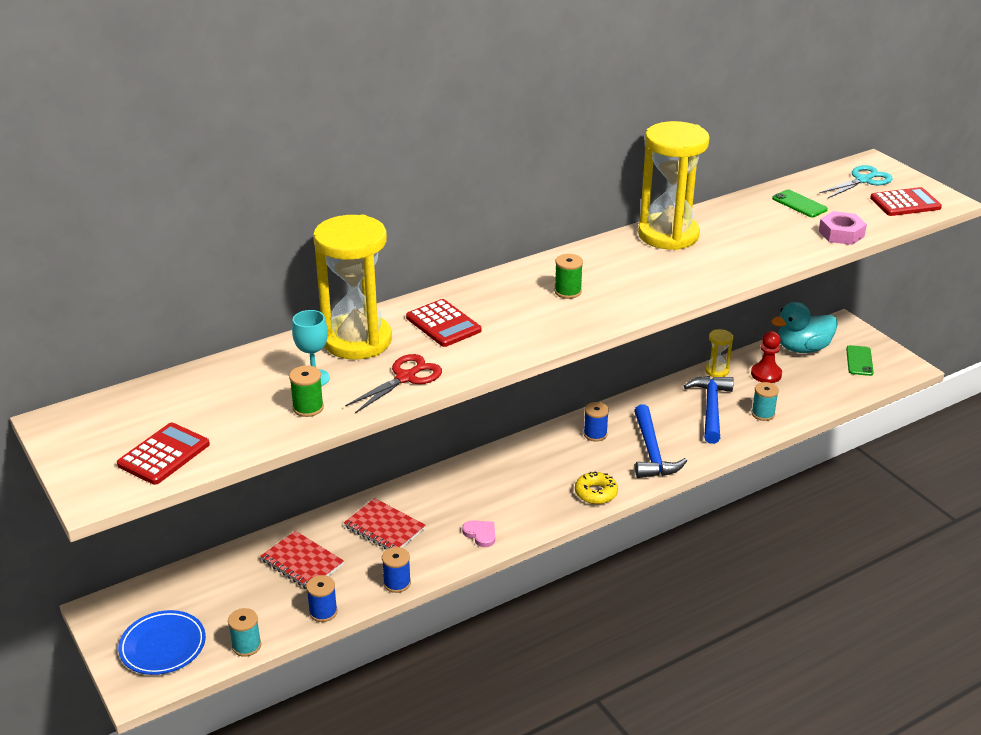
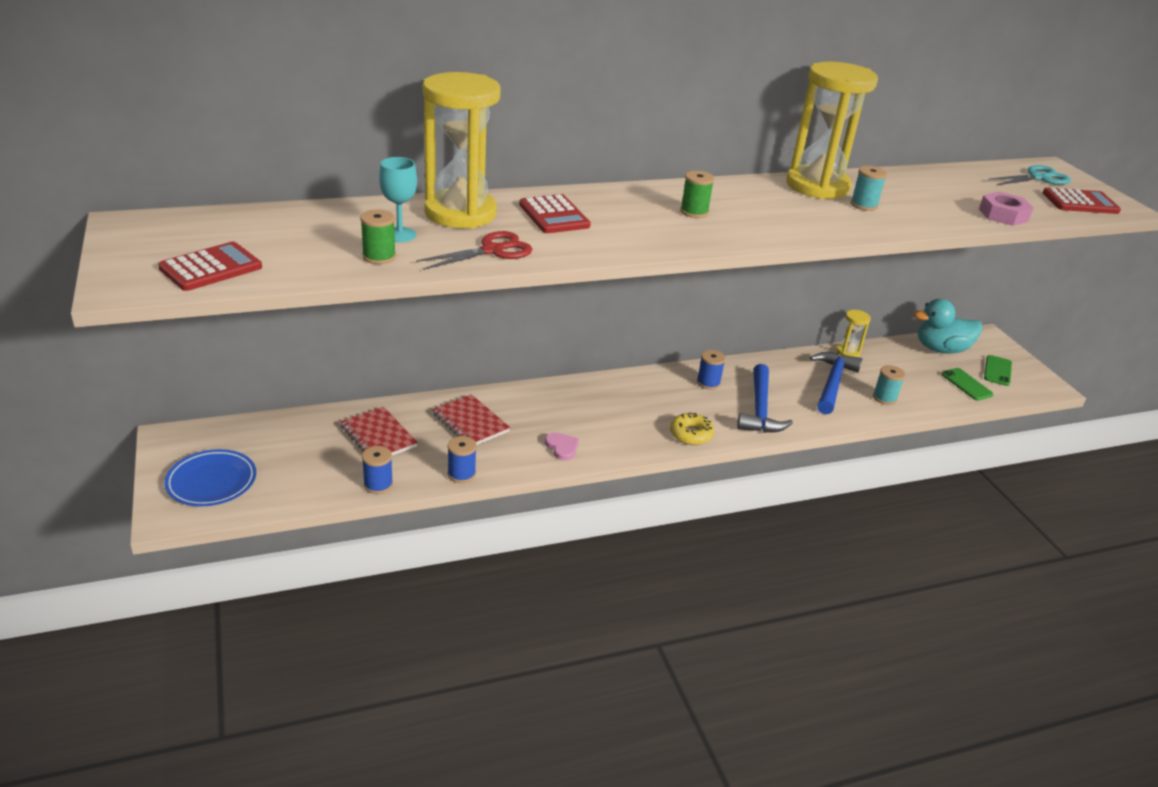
camera: 10 degrees right, 0 degrees up
turquoise spool [228,608,261,657] -> turquoise spool moved to [851,166,887,211]
red pawn [751,331,782,383] -> none
green phone [772,190,828,217] -> green phone moved to [941,368,993,400]

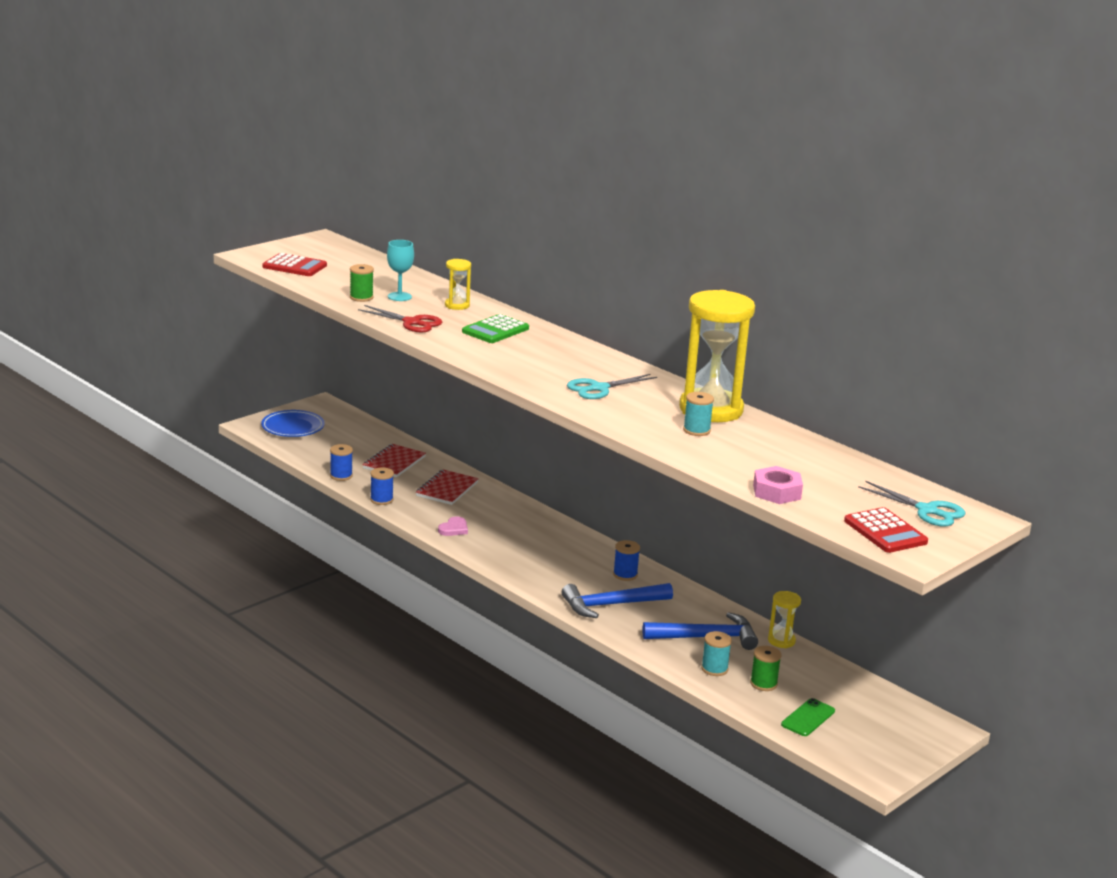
camera: 65 degrees right, 10 degrees down
yellow hourglass [423,72,501,228] -> yellow hourglass [445,259,471,310], size x0.44
red calculator [519,194,591,233] -> green calculator [462,314,529,343]
yellow donut [670,412,714,445] -> none
green spool [680,171,714,218] -> green spool moved to [750,646,781,691]
turquoise duck [914,299,982,354] -> none
green phone [984,355,1012,386] -> none
none -> turquoise scissors [567,374,657,399]

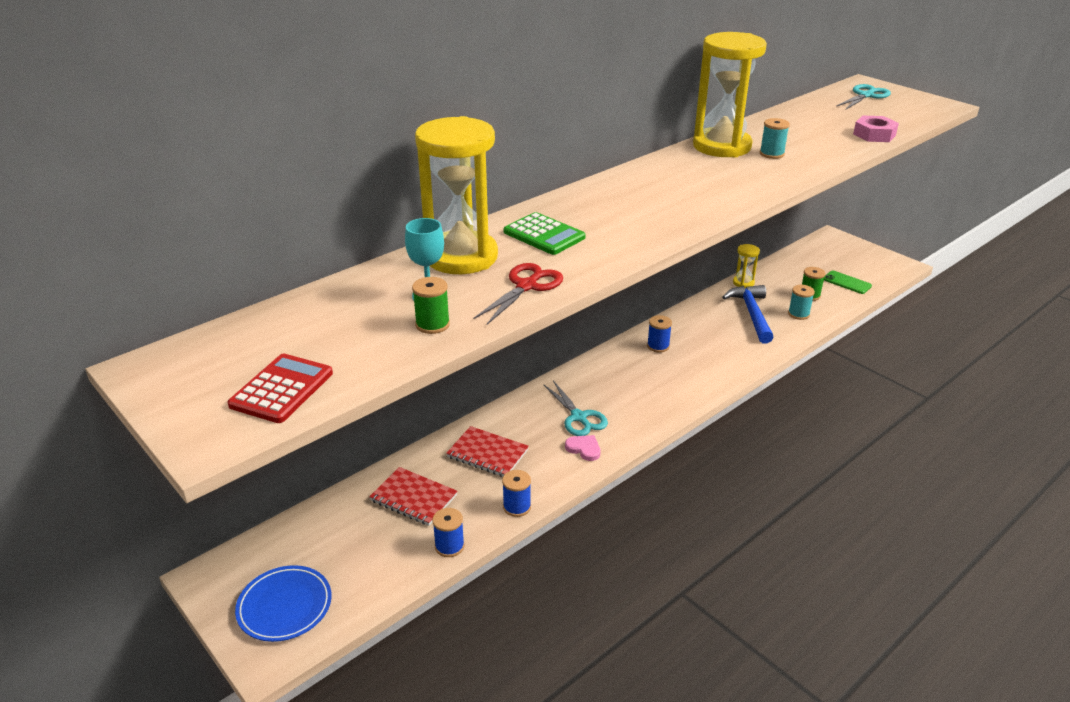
camera: 85 degrees left, 10 degrees up
yellow hourglass [445,259,471,310] -> yellow hourglass [415,116,498,274], size x2.26
blue hammer [562,583,673,618] -> none
turquoise scissors [567,374,657,399] -> turquoise scissors moved to [543,380,608,436]
red calculator [844,507,928,553] -> none

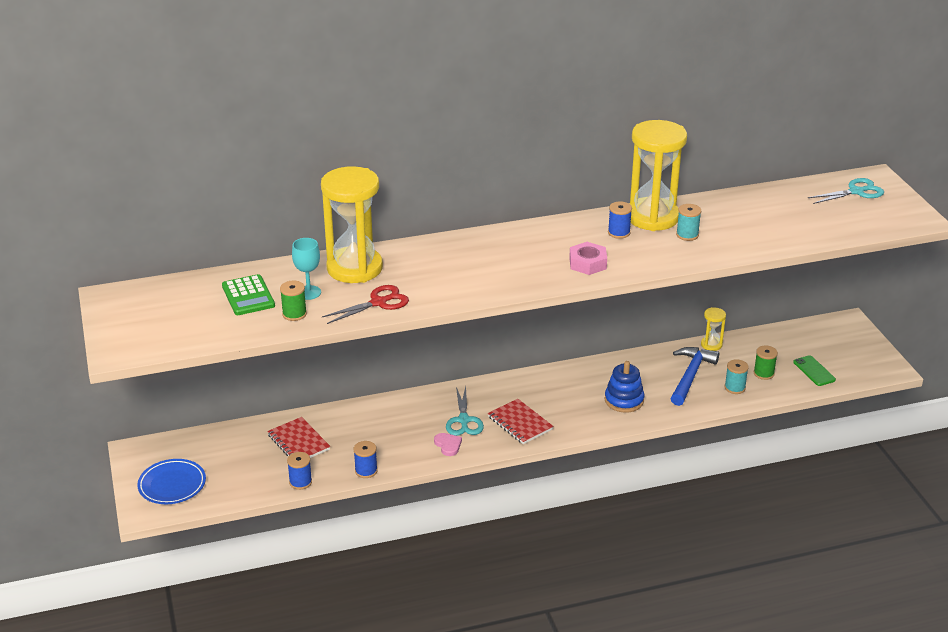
camera: 25 degrees right, 0 degrees up
red calculator [227,353,333,423] -> none
red notebook [446,426,529,477] -> red notebook moved to [488,399,553,444]
green calculator [504,212,585,255] -> green calculator moved to [222,274,275,315]
blue spool [647,315,672,353] -> blue spool moved to [608,201,632,239]
pink nut [853,116,899,142] -> pink nut moved to [569,242,607,275]
none -> blue stacking toy [605,361,644,412]

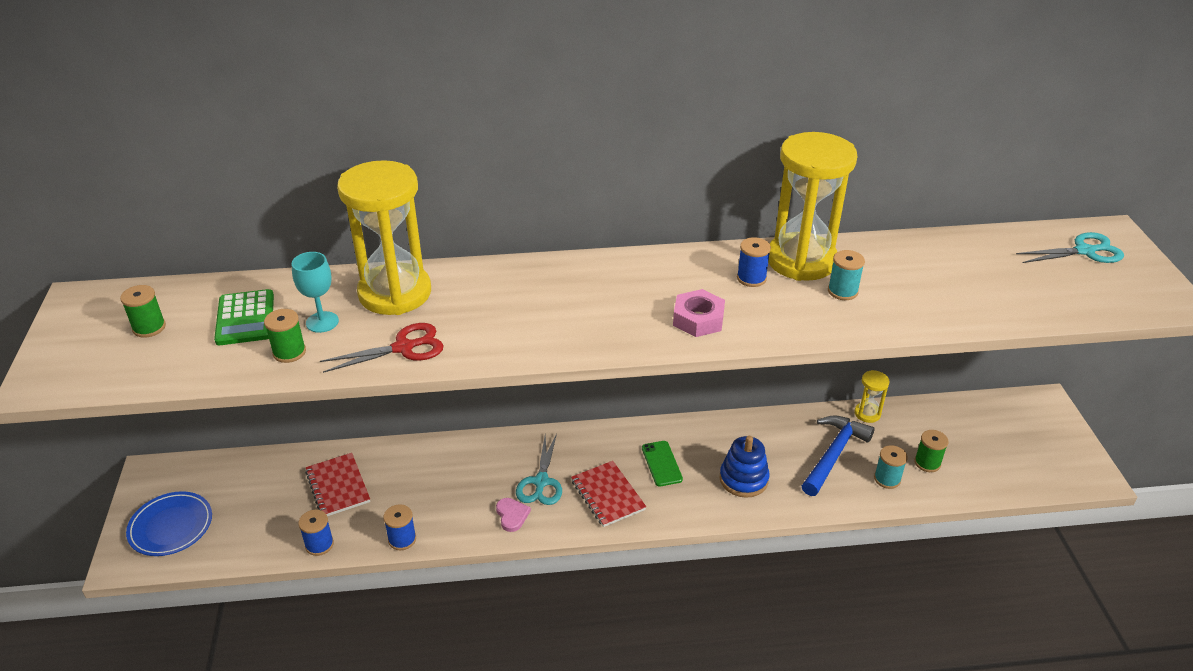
camera: 10 degrees right, 5 degrees up
green phone [793,355,836,386] -> green phone moved to [642,441,683,487]
none -> green spool [120,285,166,338]

